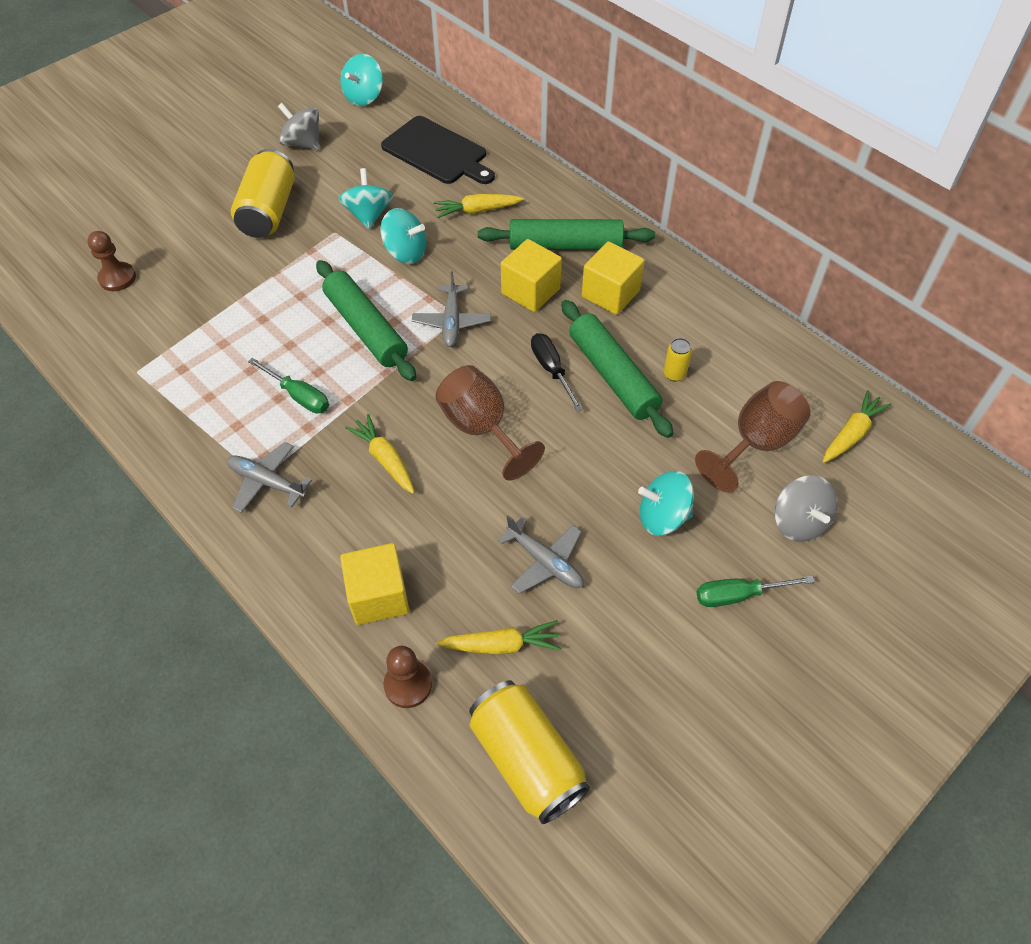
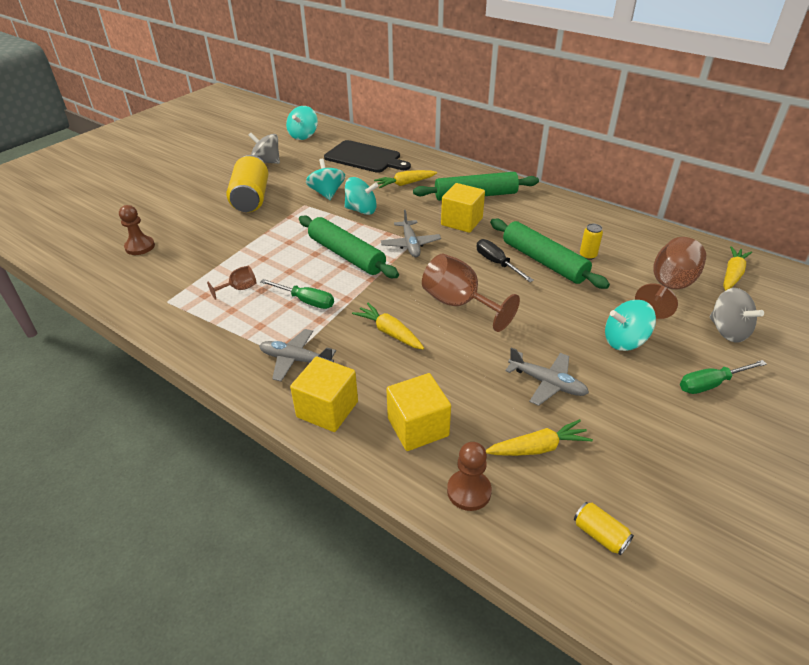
camera: 10 degrees left, 15 degrees down
yellow can [469,680,590,824] -> yellow can [574,502,634,555], size x0.44
yellow cube [582,242,644,315] -> yellow cube moved to [290,357,358,432]
none -> brown goblet [207,266,257,300]

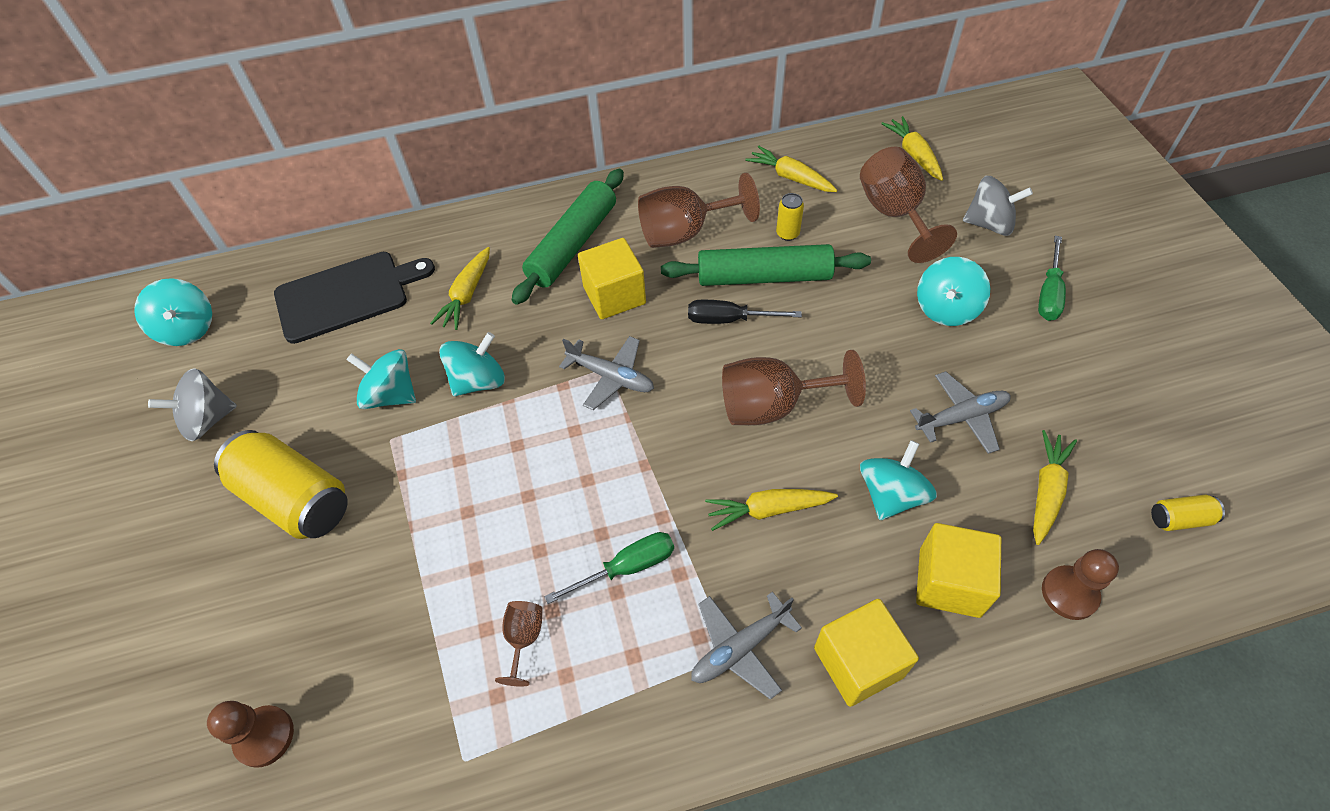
camera: 50 degrees left, 15 degrees up
green rolling pin [299,215,399,278] -> none
none -> brown goblet [638,173,760,248]
none -> yellow carrot [745,146,837,192]
none -> turquoise spinning top [860,440,937,520]

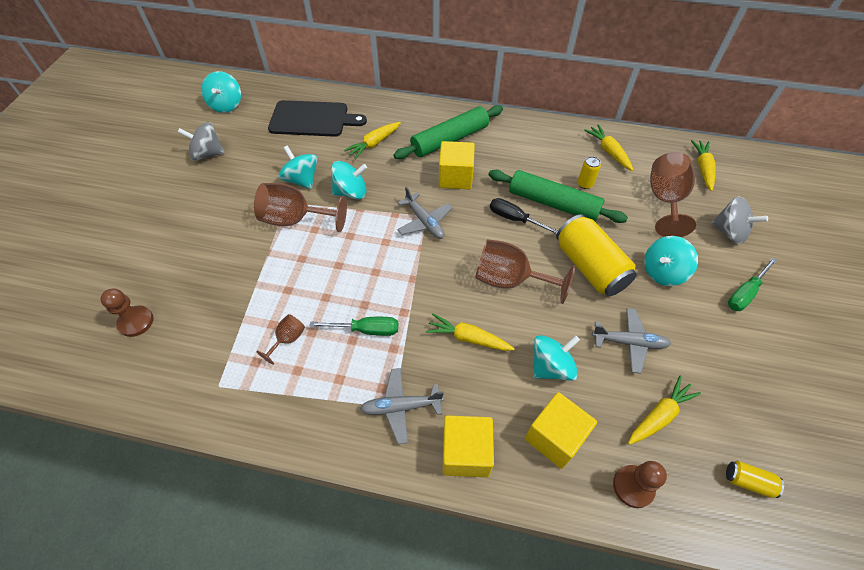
camera: 25 degrees right, 0 degrees up
yellow can [214,430,348,539] -> yellow can moved to [556,214,637,296]
brown goblet [638,173,760,248] -> brown goblet moved to [254,183,347,232]

